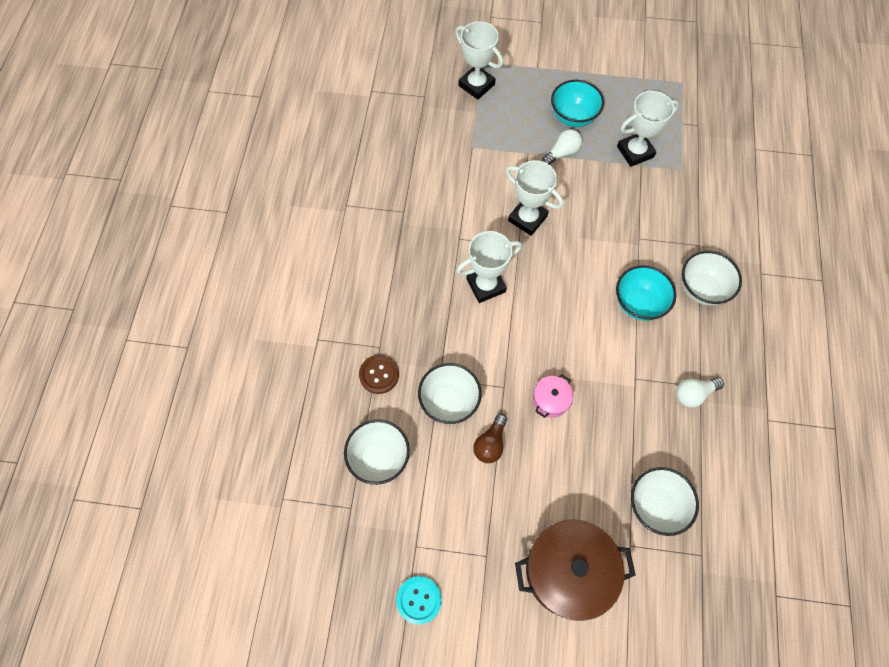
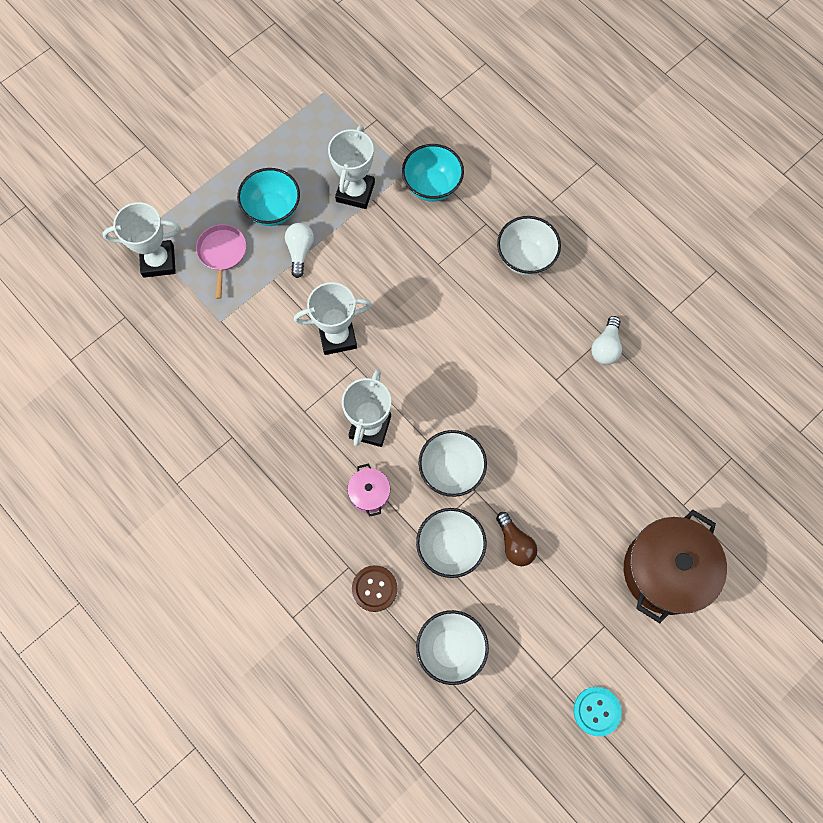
camera: 50 degrees left, 5 degrees up
pink pot [533,374,574,418] -> pink pot moved to [347,464,390,517]
turquoise bowl [616,265,676,321] -> turquoise bowl moved to [402,144,464,202]
white bowl [631,467,699,536] -> white bowl moved to [418,430,487,497]
none -> pink pan [196,224,246,299]

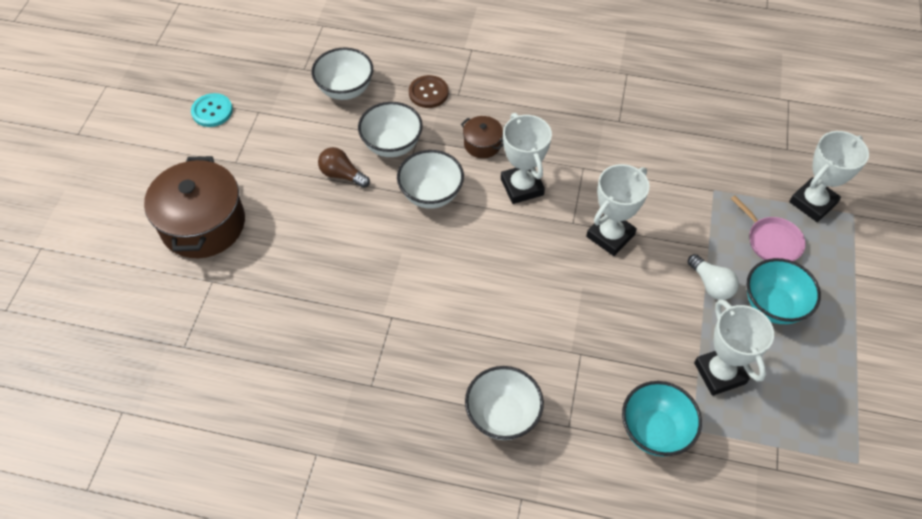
camera: 145 degrees right, 15 degrees down
pink pot [347,464,390,517] -> brown pot [461,116,503,158]
white light bulb [591,316,622,365] -> none

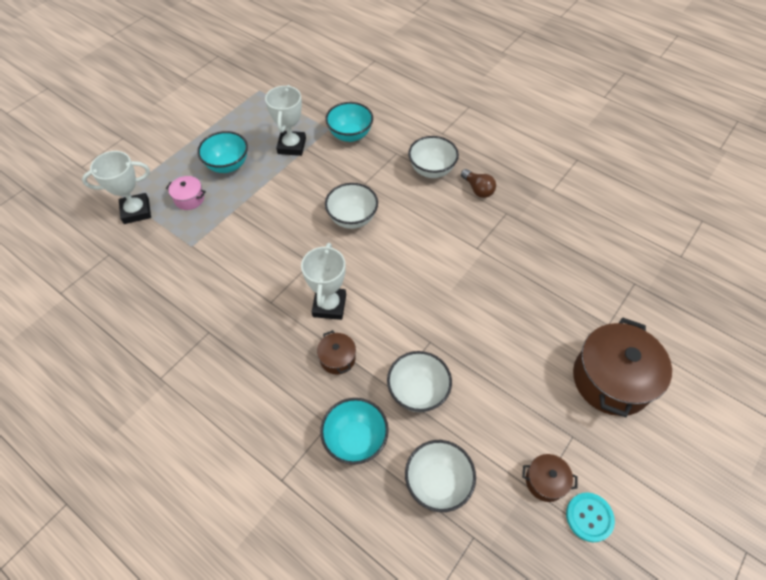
camera: 155 degrees left, 0 degrees up
brown light bulb [318,147,370,188] -> brown light bulb moved to [461,169,496,198]
white bowl [397,150,464,209] -> white bowl moved to [325,183,378,229]
brown button [409,75,449,108] -> turquoise bowl [320,398,389,465]
white trophy [586,164,650,256] -> none
white light bulb [688,254,739,300] -> none
pink pan [731,196,806,261] -> pink pot [166,176,206,210]
none -> brown pot [522,454,578,502]

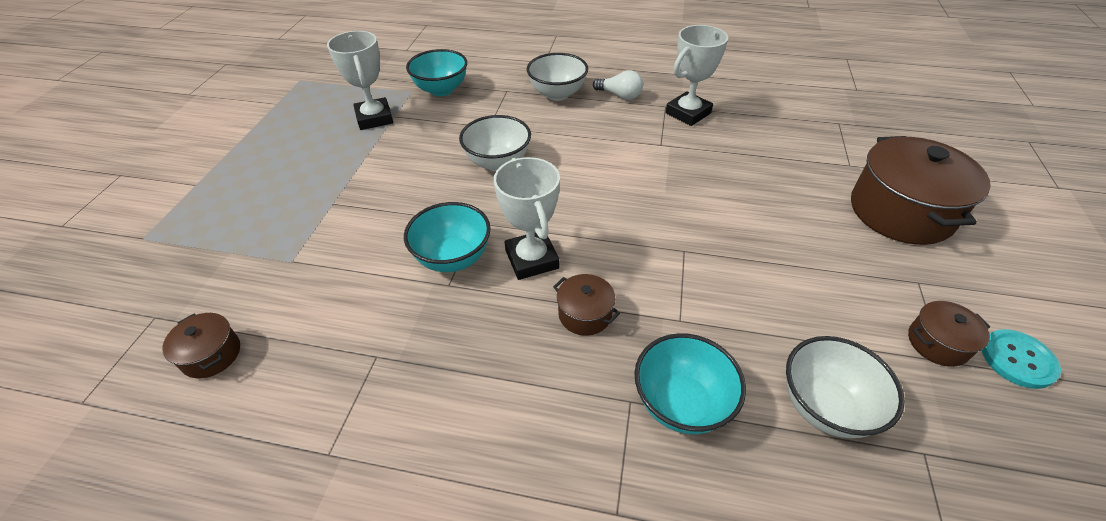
camera: 25 degrees left, 10 degrees down
white trophy [82,151,151,224] -> white trophy moved to [665,25,728,126]
pink pot [166,176,206,210] -> none
turquoise bowl [197,131,248,173] -> turquoise bowl moved to [404,202,491,272]
white bowl [387,351,452,412] -> none
brown light bulb [461,169,496,198] -> white light bulb [593,70,643,100]
none -> brown pot [162,313,240,379]

